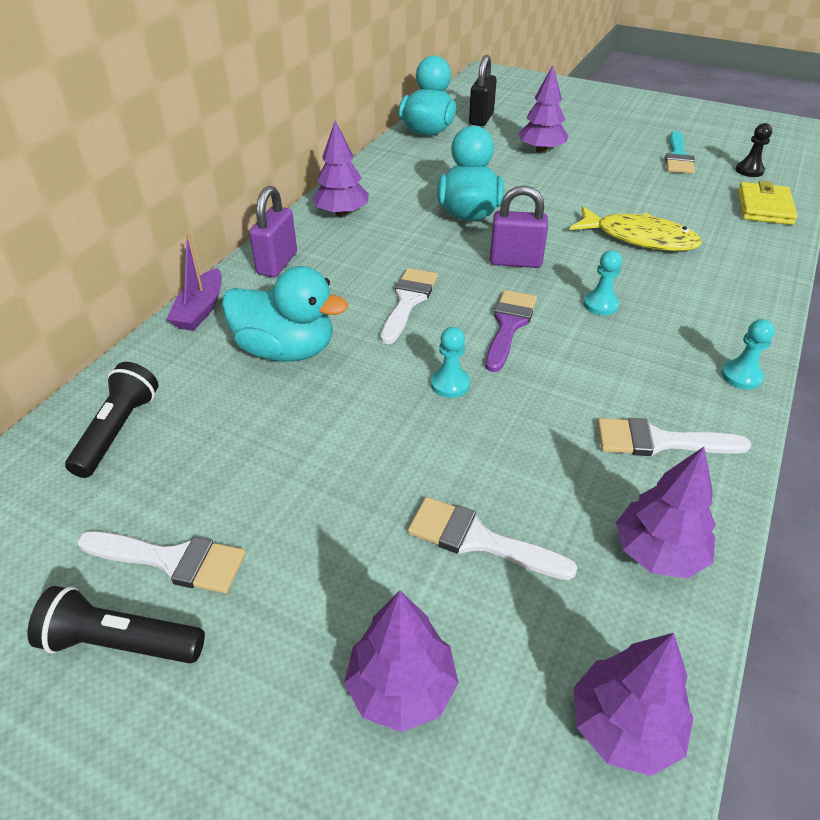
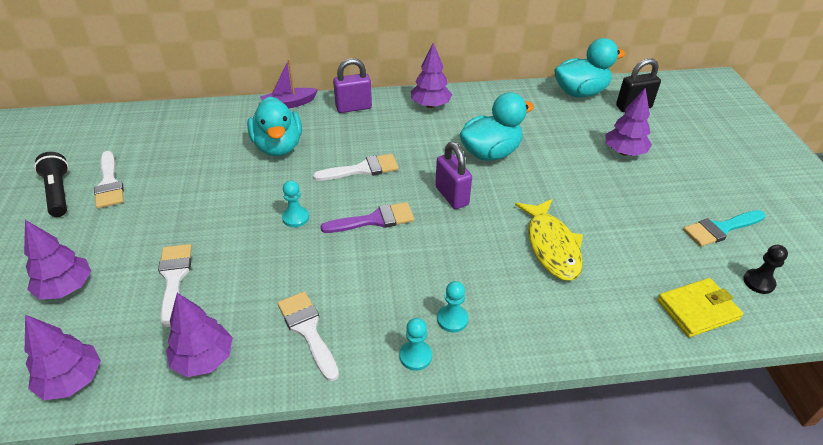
camera: 55 degrees right, 0 degrees up
black flashlight [65,362,158,478] -> none
turquoise pawn [583,250,622,315] -> turquoise pawn moved to [437,281,468,332]

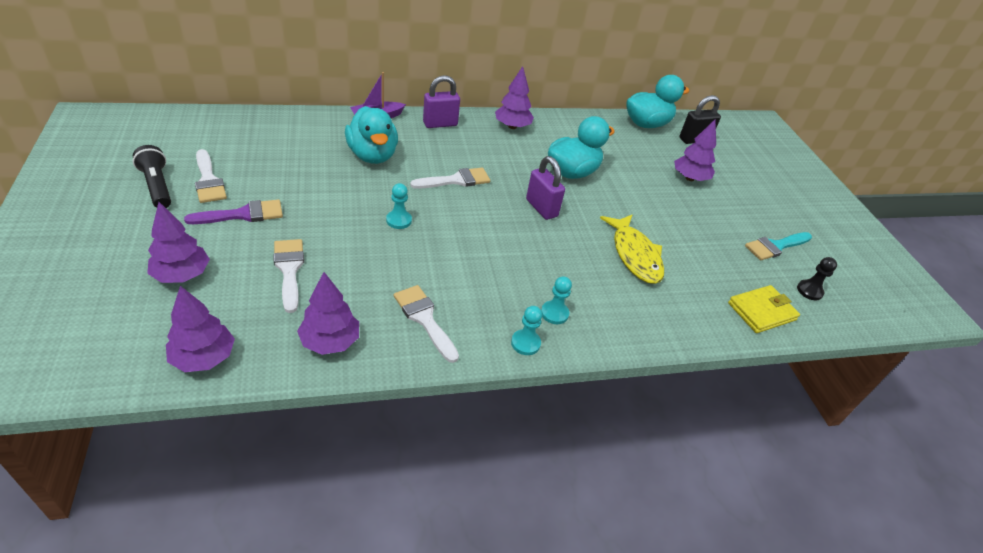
camera: 10 degrees left, 0 degrees up
purple brush [321,202,414,233] -> purple brush moved to [184,200,283,224]

